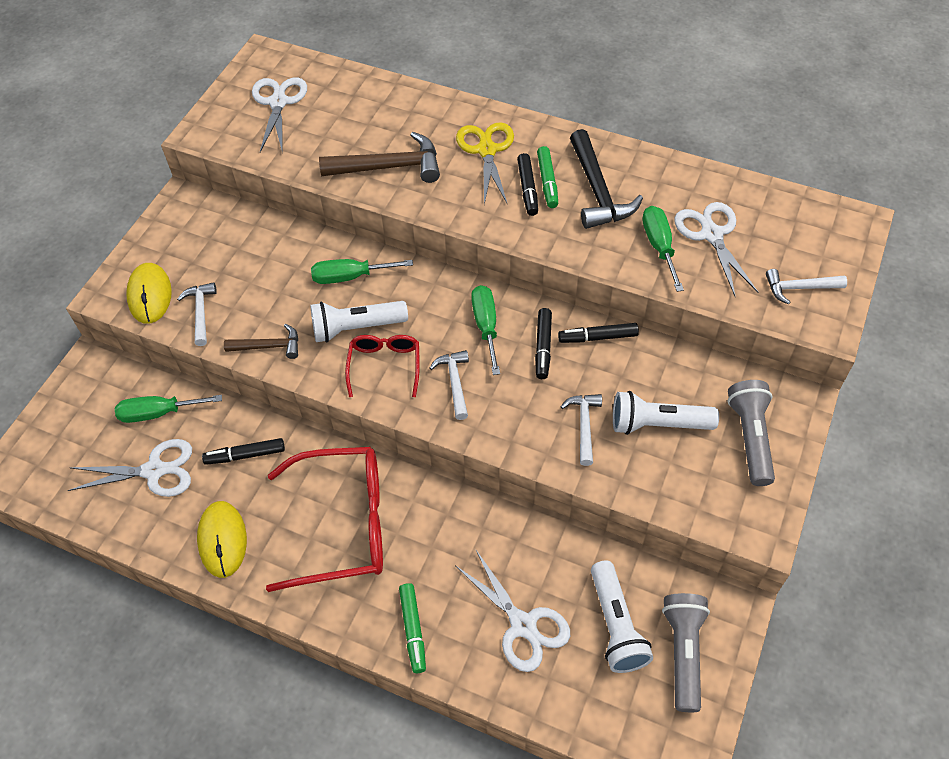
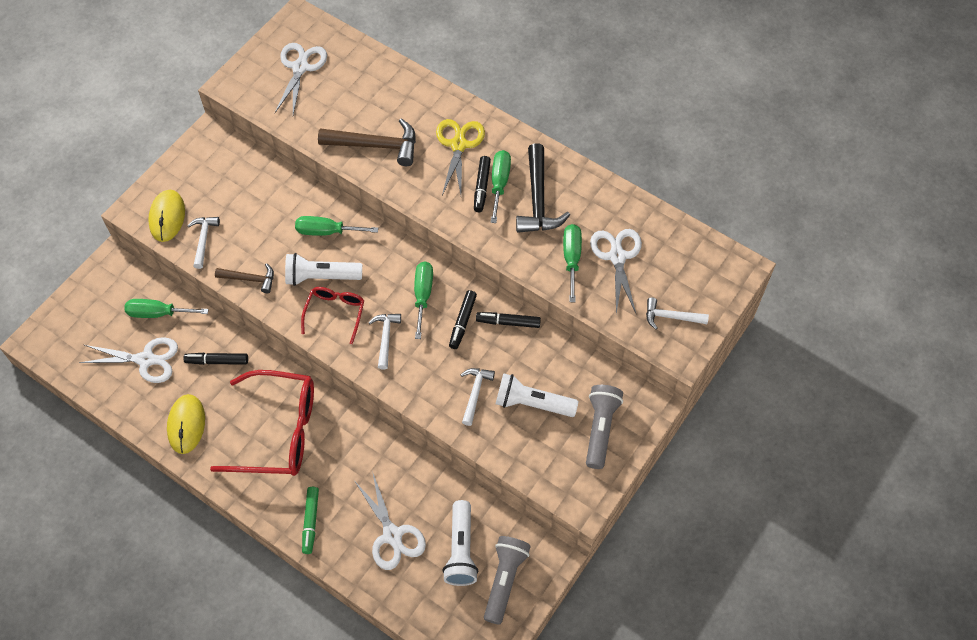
camera: 10 degrees right, 5 degrees up
green marker [537,146,558,208] -> green screwdriver [491,150,511,223]

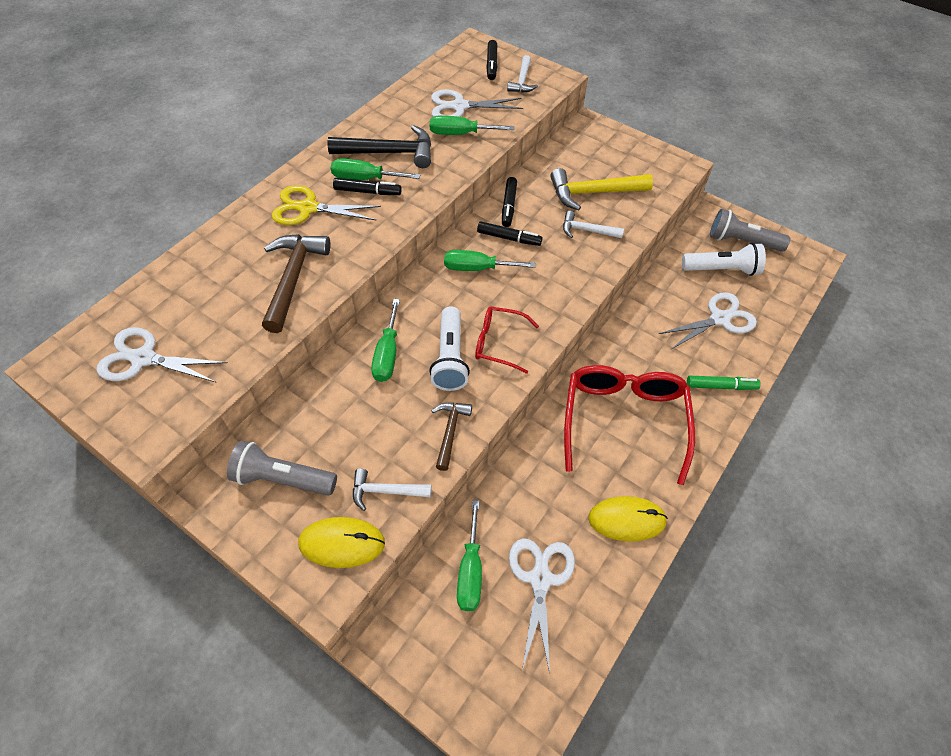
camera: 90 degrees left, 5 degrees down
black marker [183,353,248,365] -> black marker moved to [486,40,498,80]
white hammer [368,314,401,370] -> none
white flashlight [495,373,579,417] -> yellow hammer [550,168,653,210]
grey flashlight [586,385,623,469] -> grey flashlight moved to [227,441,337,496]

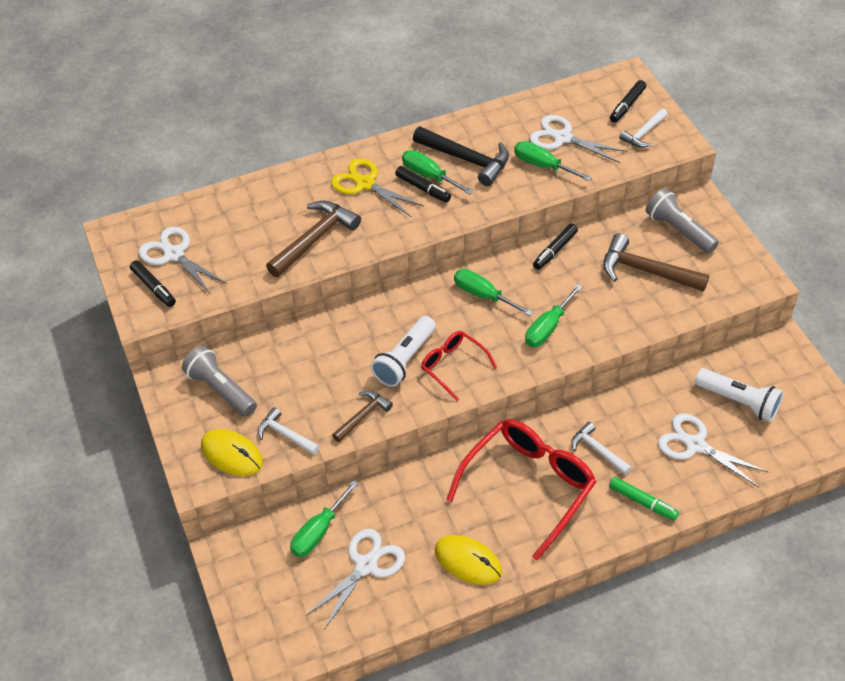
camera: 35 degrees right, 5 degrees down
green screwdriver [371,299,400,382] -> green screwdriver moved to [525,284,582,347]
black marker [477,221,542,246] -> black marker moved to [130,260,176,307]
yellow hammer [550,168,653,210] -> brown hammer [603,233,709,292]
white hammer [563,211,624,238] -> white hammer moved to [571,422,632,475]
white scissors [659,292,757,350] -> white scissors turned 150 degrees counterclockwise [658,413,768,487]
grey flashlight [710,209,791,252] -> grey flashlight moved to [645,188,719,254]

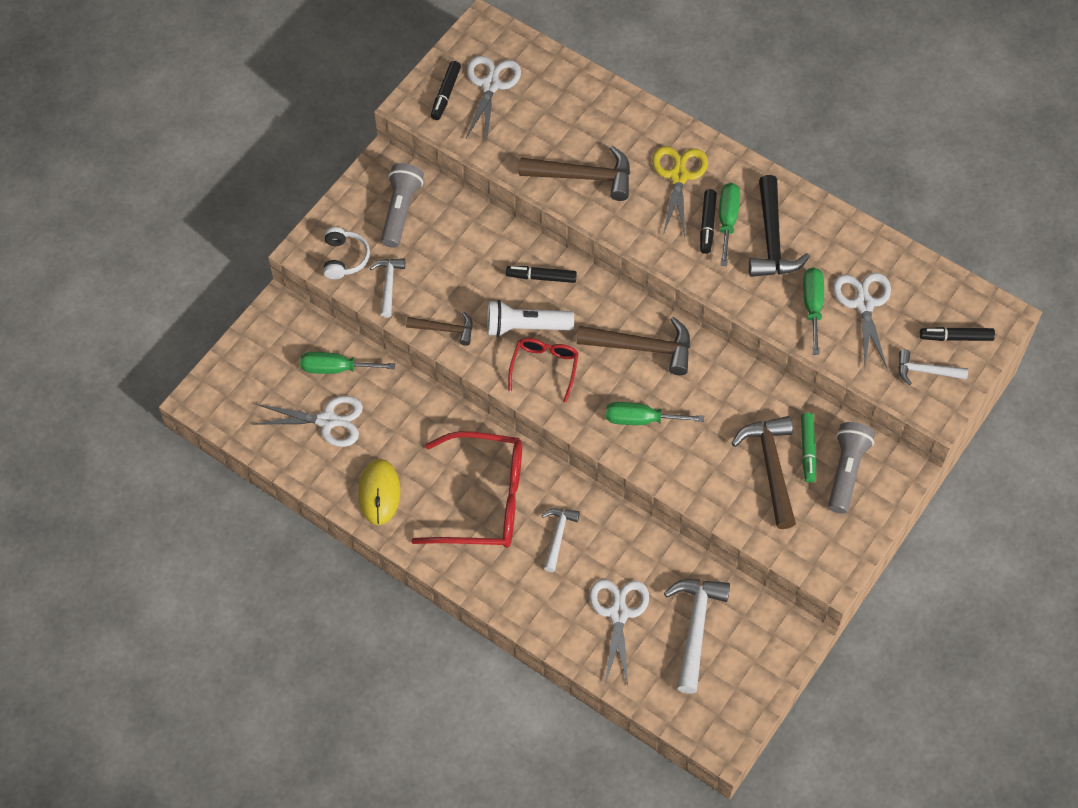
camera: 55 degrees right, 10 degrees up
yellow mouse [201,429,263,476] -> white headphones [323,227,370,279]
green screwdriver [454,269,533,316] -> brown hammer [577,317,690,375]
black marker [533,224,578,270] -> black marker moved to [506,266,577,283]
green marker [609,477,679,521] -> green marker moved to [801,412,816,483]
white flashlight [695,368,783,422] -> white hammer [664,579,730,694]

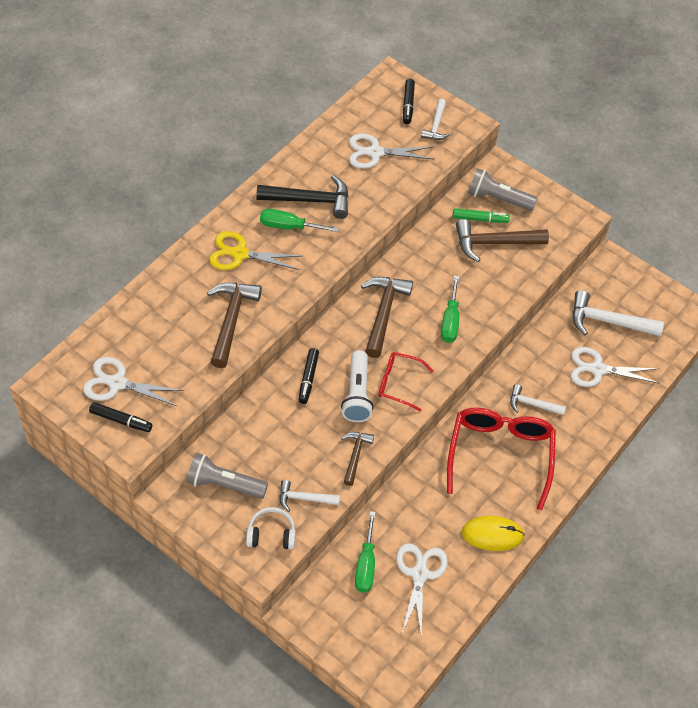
camera: 90 degrees left, 5 degrees down
black marker [700,189,717,254] -> none
green screwdriver [803,267,824,355] -> none

